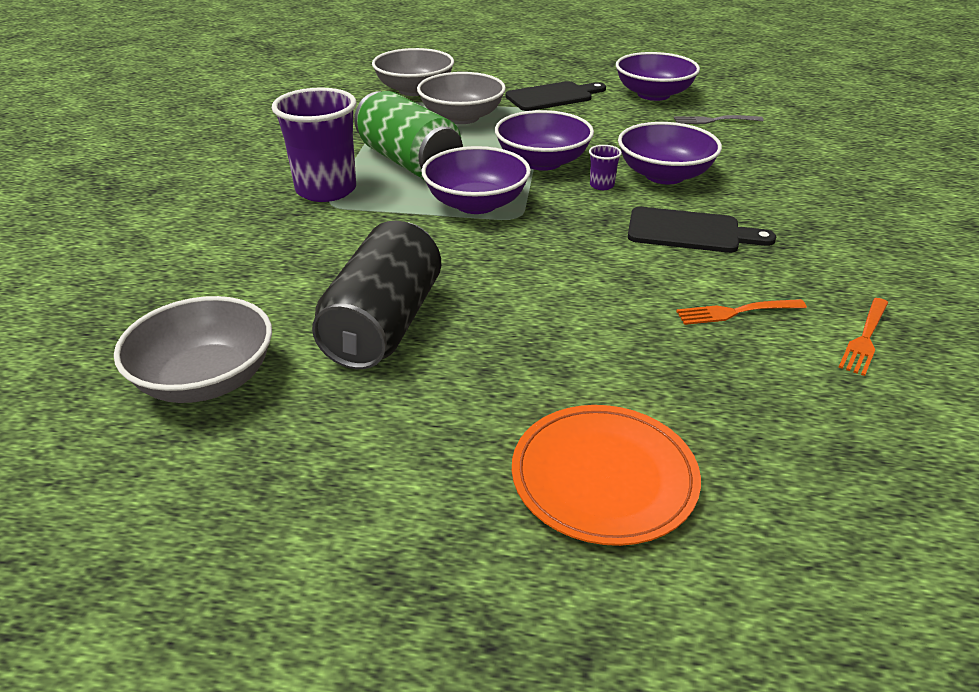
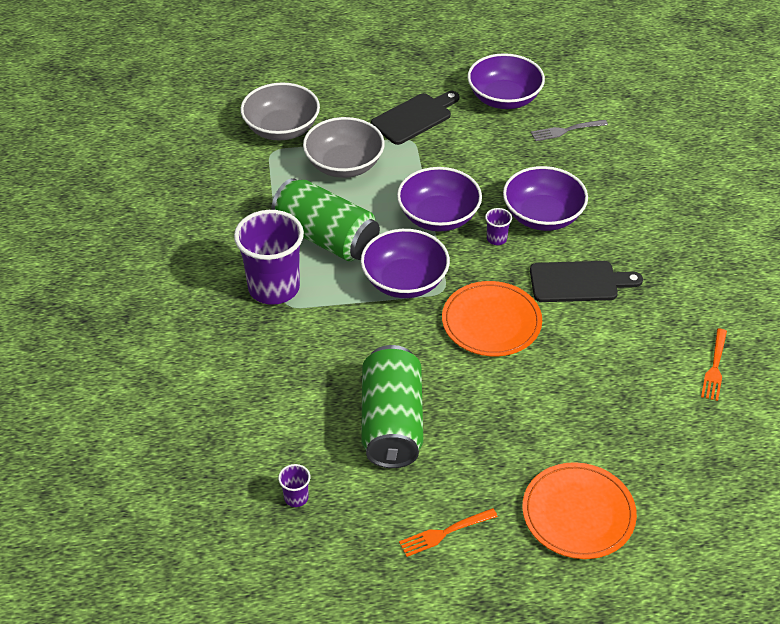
camera: 15 degrees left, 10 degrees up
grey bowl [114,296,272,403] -> purple cup [278,464,310,507]
black can [312,221,441,369] -> green can [361,345,423,468]
orange fork [676,299,807,325] -> orange fork moved to [399,508,498,557]
none -> orange plate [442,281,542,356]

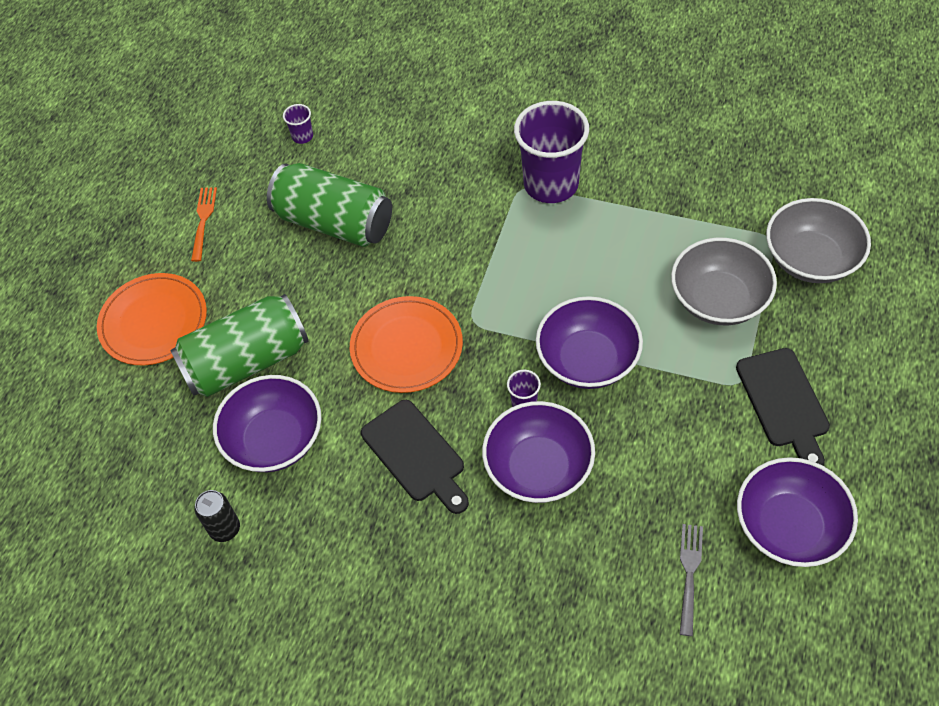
camera: 120 degrees right, 10 degrees up
green can [271,178,380,261] -> green can moved to [170,294,308,397]
purple bowl [361,229,450,298] -> purple bowl moved to [213,375,321,472]
black cutting board [530,261,643,302] -> black cutting board turned 60 degrees counterclockwise [361,400,469,514]
orange fork [701,329,727,401] -> black can [195,490,240,542]

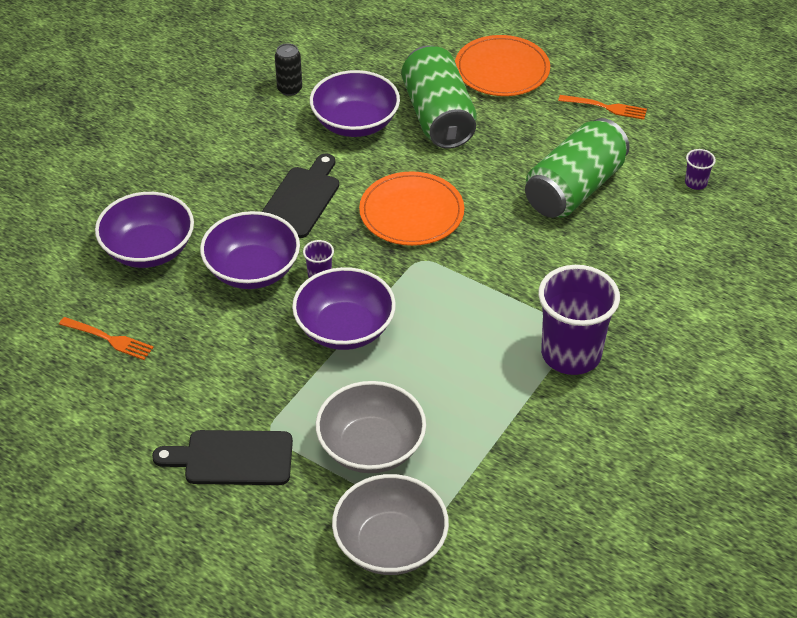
camera: 100 degrees right, 10 degrees down
black cutting board [361,400,469,514] -> black cutting board turned 135 degrees clockwise [262,153,339,238]
grey fork [679,524,703,636] -> orange fork [59,317,154,360]
purple bowl [737,457,858,567] -> purple bowl moved to [95,192,194,268]

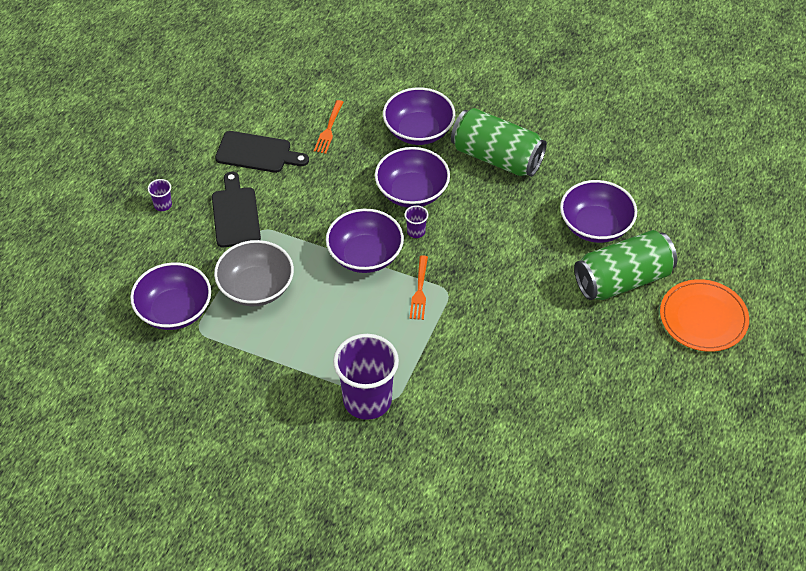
camera: 80 degrees right, 5 degrees up
black cutting board [262,153,339,238] -> black cutting board moved to [215,131,309,173]
black can [275,43,302,96] -> none
grey bowl [332,474,449,575] -> purple bowl [130,262,211,330]
orange plate [359,171,464,246] -> none
green can [525,118,630,218] -> green can moved to [451,108,547,177]
orange fork [558,95,647,120] -> orange fork moved to [410,255,428,320]
purple cup [685,149,716,190] -> purple cup moved to [148,179,172,211]

